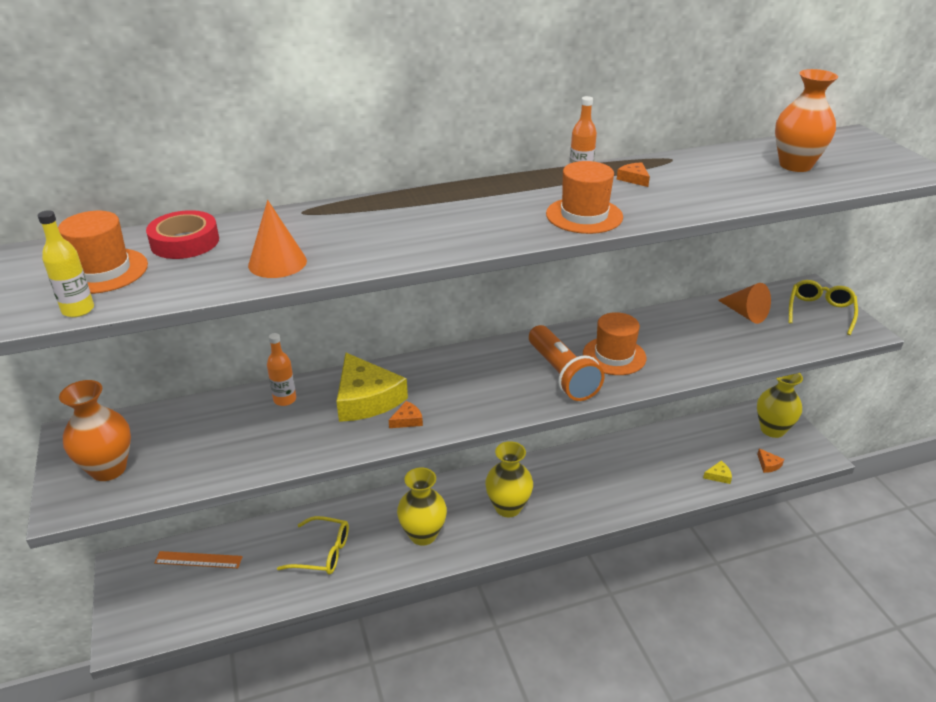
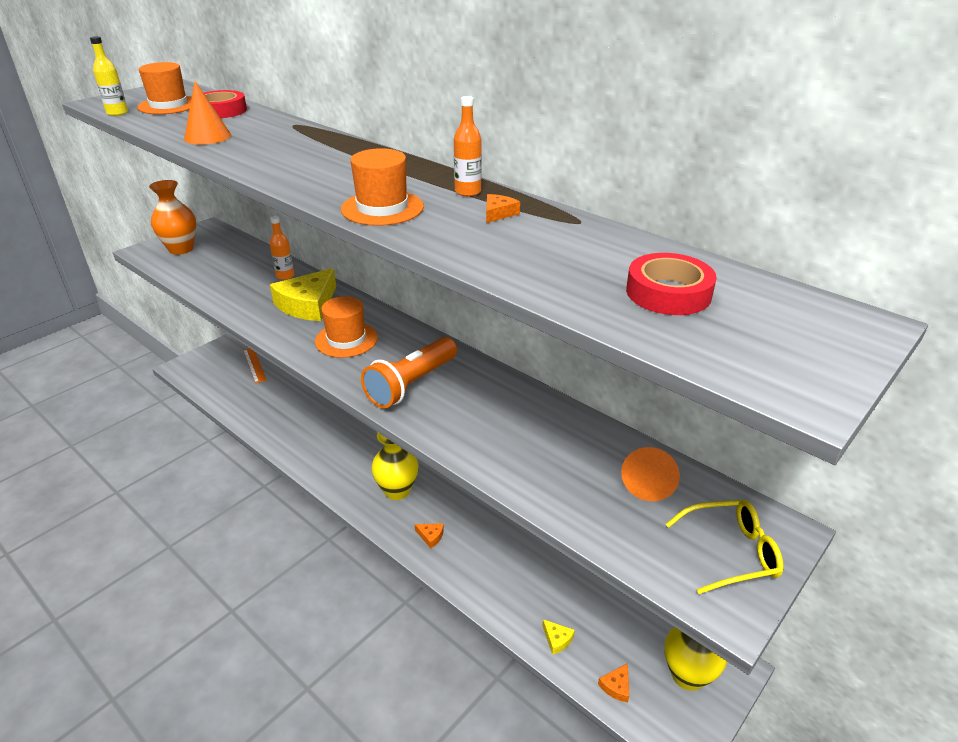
camera: 60 degrees right, 0 degrees up
yellow glasses [277,516,349,575] -> none
orange cheese [389,401,423,428] -> orange cheese moved to [415,523,444,548]
yellow vase [397,468,447,546] -> none
orange hat [583,312,646,375] -> orange hat moved to [315,296,378,358]
orange vase [775,69,838,172] -> red tape [626,253,717,315]

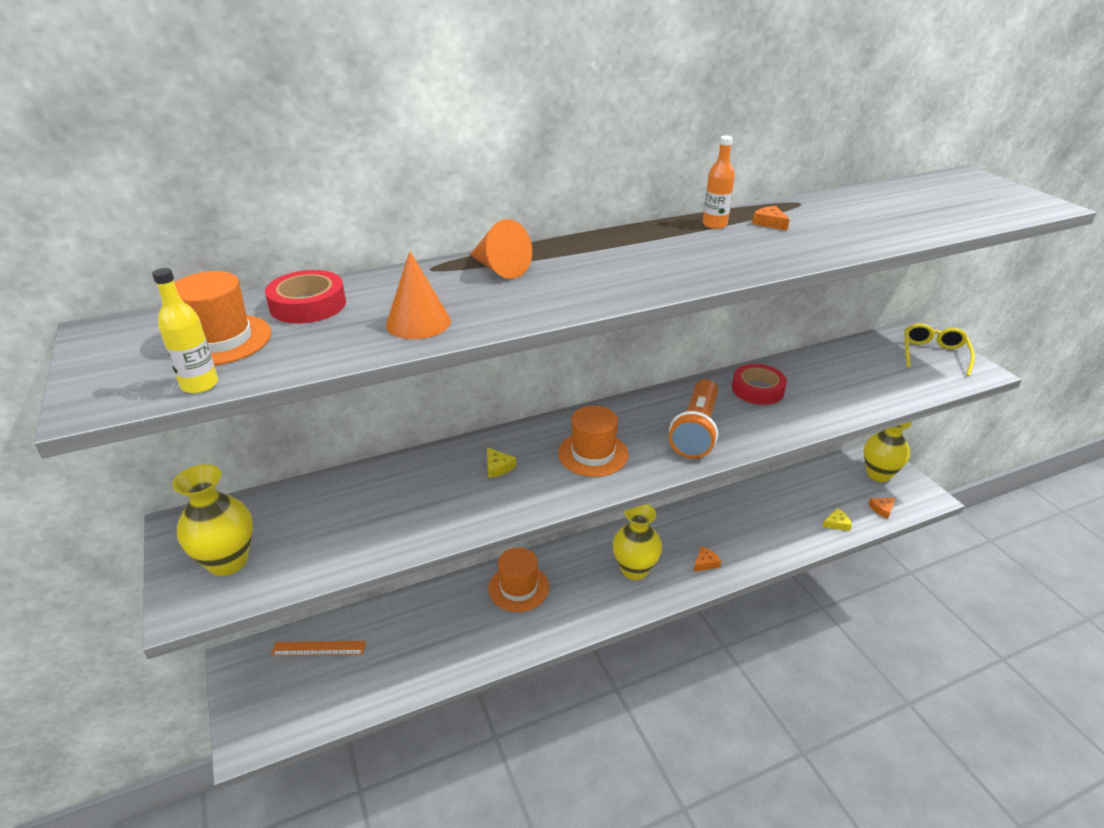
camera: 65 degrees left, 0 degrees up
orange vase [149,180,196,255] -> yellow vase [172,464,253,576]
orange bottle [270,216,294,280] -> none
yellow cheese [270,268,336,321] -> yellow cheese [487,447,516,478], size x0.41
orange hat [341,148,424,226] -> orange hat moved to [488,547,549,612]
orange flashlight [361,337,457,408] -> orange flashlight turned 45 degrees clockwise [669,379,718,459]
orange cheese [598,663,629,702] -> orange cheese turned 90 degrees clockwise [868,498,896,519]
orange cone [621,447,680,501] -> orange cone moved to [470,219,532,279]
red tape [626,253,717,315] -> red tape moved to [732,364,787,405]

